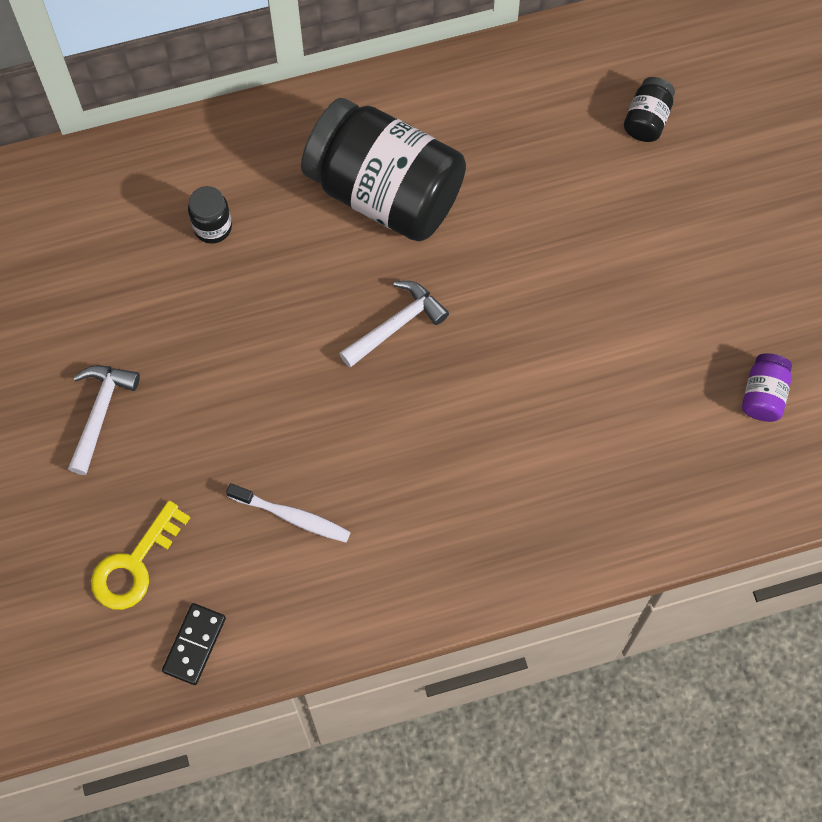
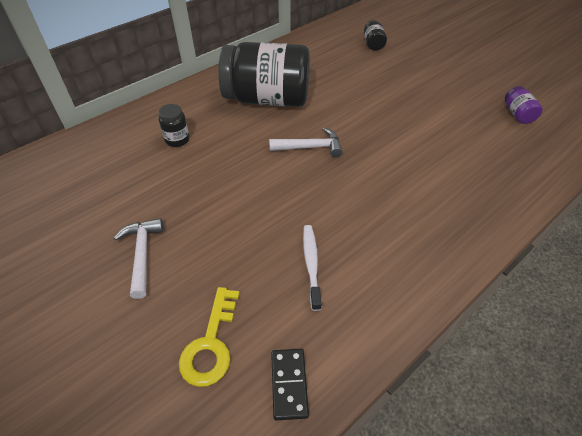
camera: 25 degrees left, 20 degrees down
white toothbrush [226,483,351,542] -> white toothbrush turned 90 degrees counterclockwise [303,225,322,311]
white hammer [339,281,449,368] -> white hammer turned 60 degrees clockwise [269,128,343,158]

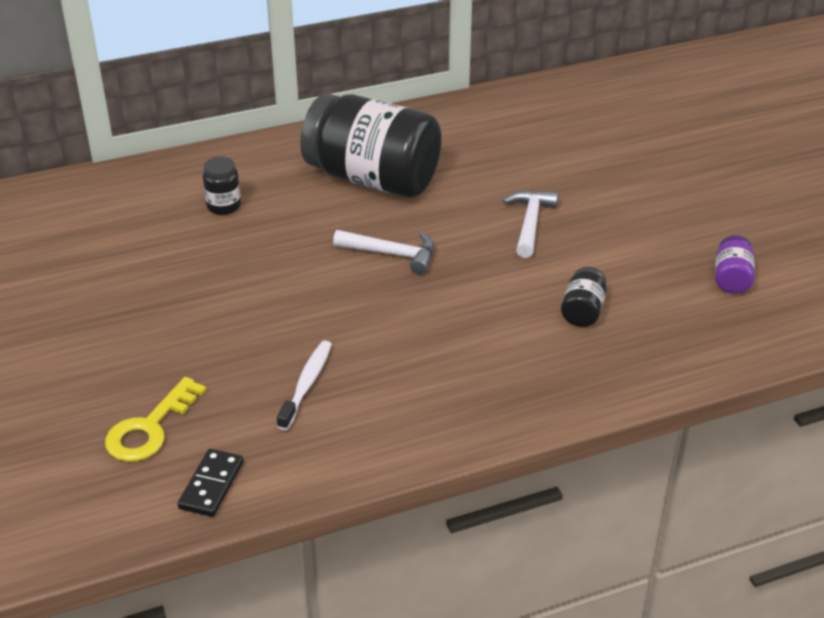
camera: 20 degrees right, 10 degrees down
white hammer [114,218,164,299] -> white hammer moved to [503,190,558,258]
black jar [364,20,387,51] -> black jar moved to [561,267,607,327]

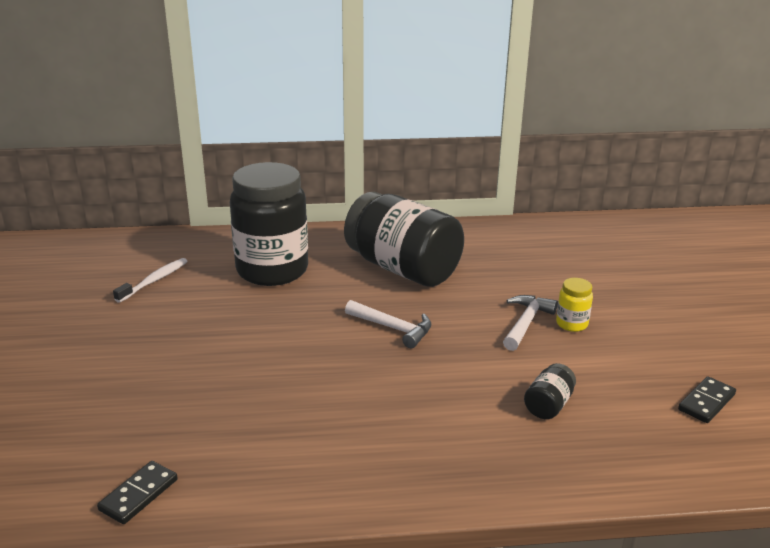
camera: 15 degrees right, 10 degrees down
yellow key [105,377,206,462] -> none
black jar [203,156,241,215] -> black jar [230,162,308,286], size x2.48
white toothbrush [277,340,332,430] -> white toothbrush moved to [113,258,188,303]
purple jar [715,235,755,294] -> black domino [678,376,736,423]
none -> yellow jar [556,278,593,332]

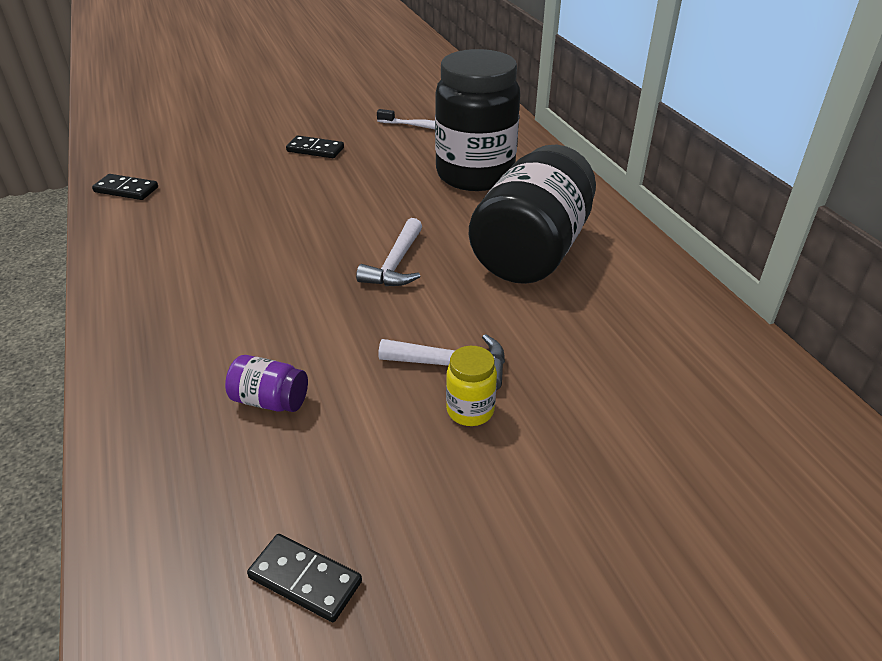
camera: 75 degrees right, 10 degrees up
black jar [524,363,576,419] -> purple jar [225,355,308,412]
none -> black domino [286,136,344,158]

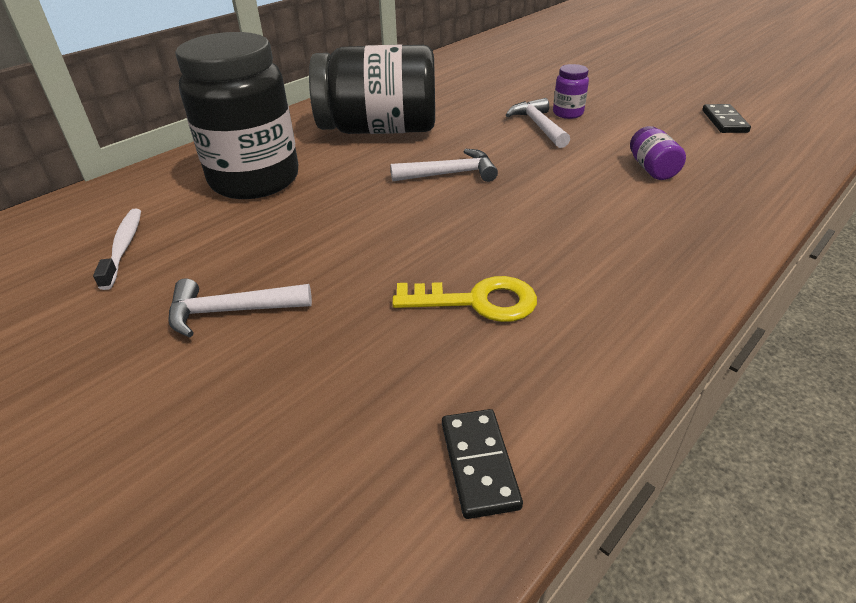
camera: 115 degrees left, 0 degrees up
black domino [286,136,344,158] -> white hammer [169,279,312,337]
yellow jar [446,346,497,426] -> purple jar [553,64,589,119]
none -> yellow key [392,276,537,322]

